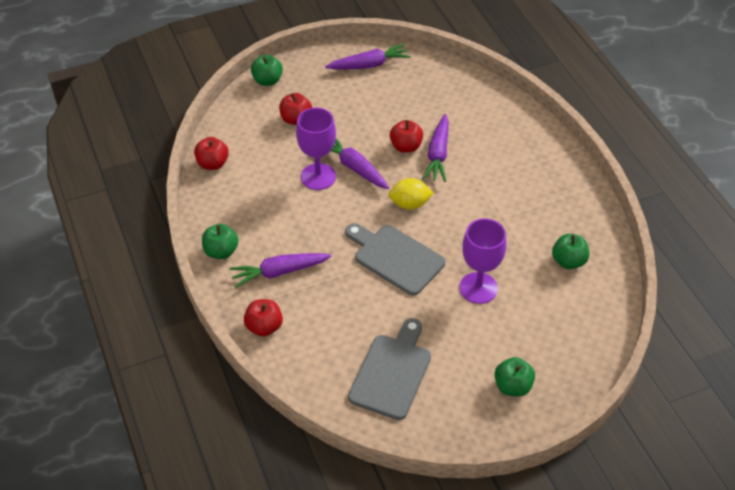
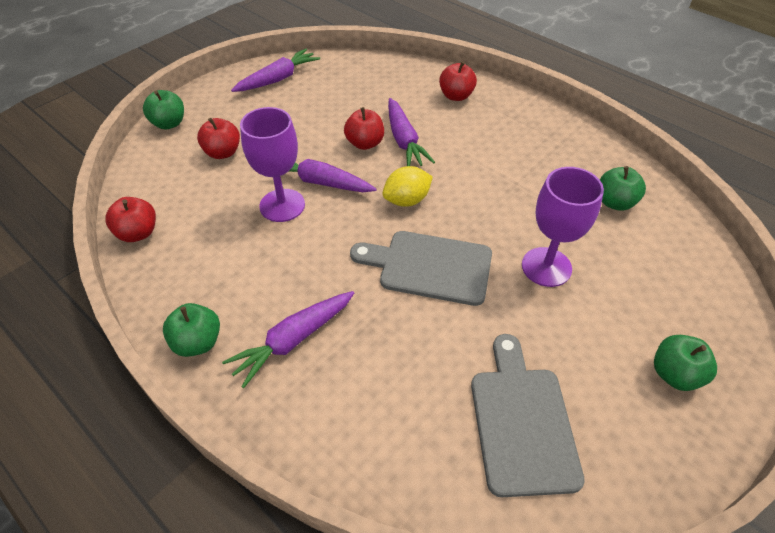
camera: 25 degrees left, 0 degrees up
red apple [244,299,283,337] -> red apple moved to [439,61,477,101]

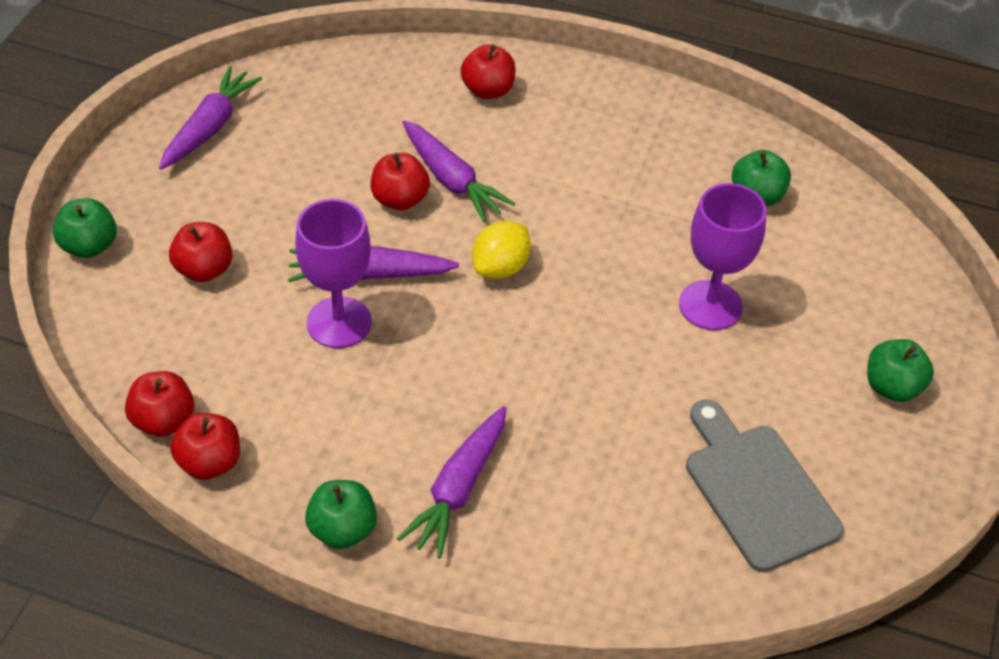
camera: 25 degrees left, 0 degrees up
grey cutting board [350,231,492,306] -> none
none -> red apple [170,413,240,480]

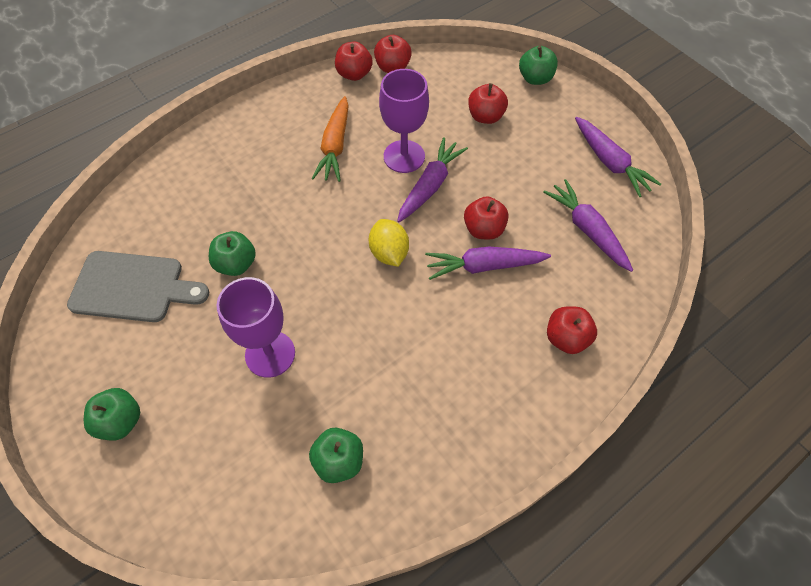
camera: 125 degrees right, 10 degrees up
green apple [305,480,377,549] -> green apple moved to [209,231,256,276]
purple carrot [397,406,506,558] -> purple carrot moved to [543,179,633,272]
none -> orange carrot [312,96,349,182]

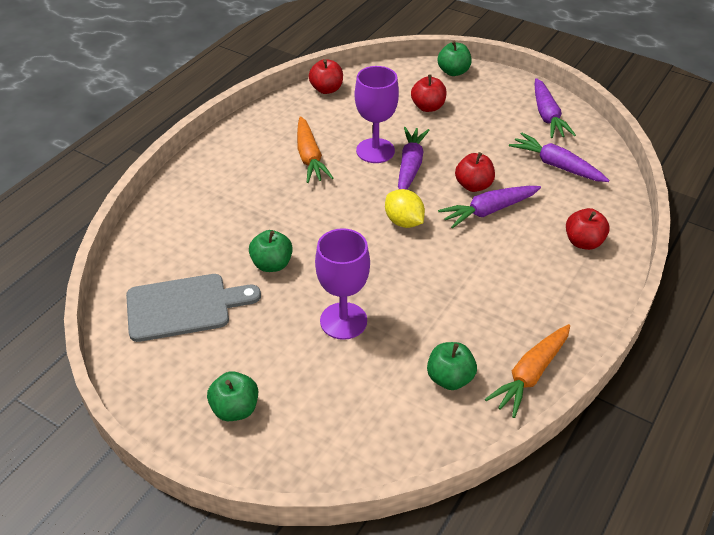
camera: 20 degrees left, 15 degrees down
red apple [335,42,373,81] -> none
purple carrot [575,117,661,197] -> purple carrot turned 45 degrees clockwise [535,78,576,138]
none -> orange carrot [485,324,570,418]

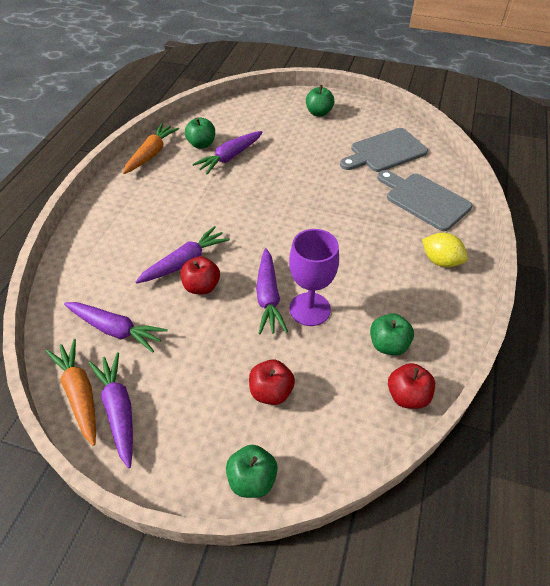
camera: 165 degrees right, 5 degrees up
green apple [249,230,293,272] -> green apple moved to [370,313,414,355]
orange carrot [297,116,333,183] -> orange carrot moved to [46,339,96,446]
purple goblet [315,228,370,340] -> none
yellow lemon [385,189,425,228] -> yellow lemon moved to [422,233,468,267]
red apple [566,208,610,250] -> none
none -> purple carrot [192,131,263,174]
none -> grey cutting board [377,170,472,231]

